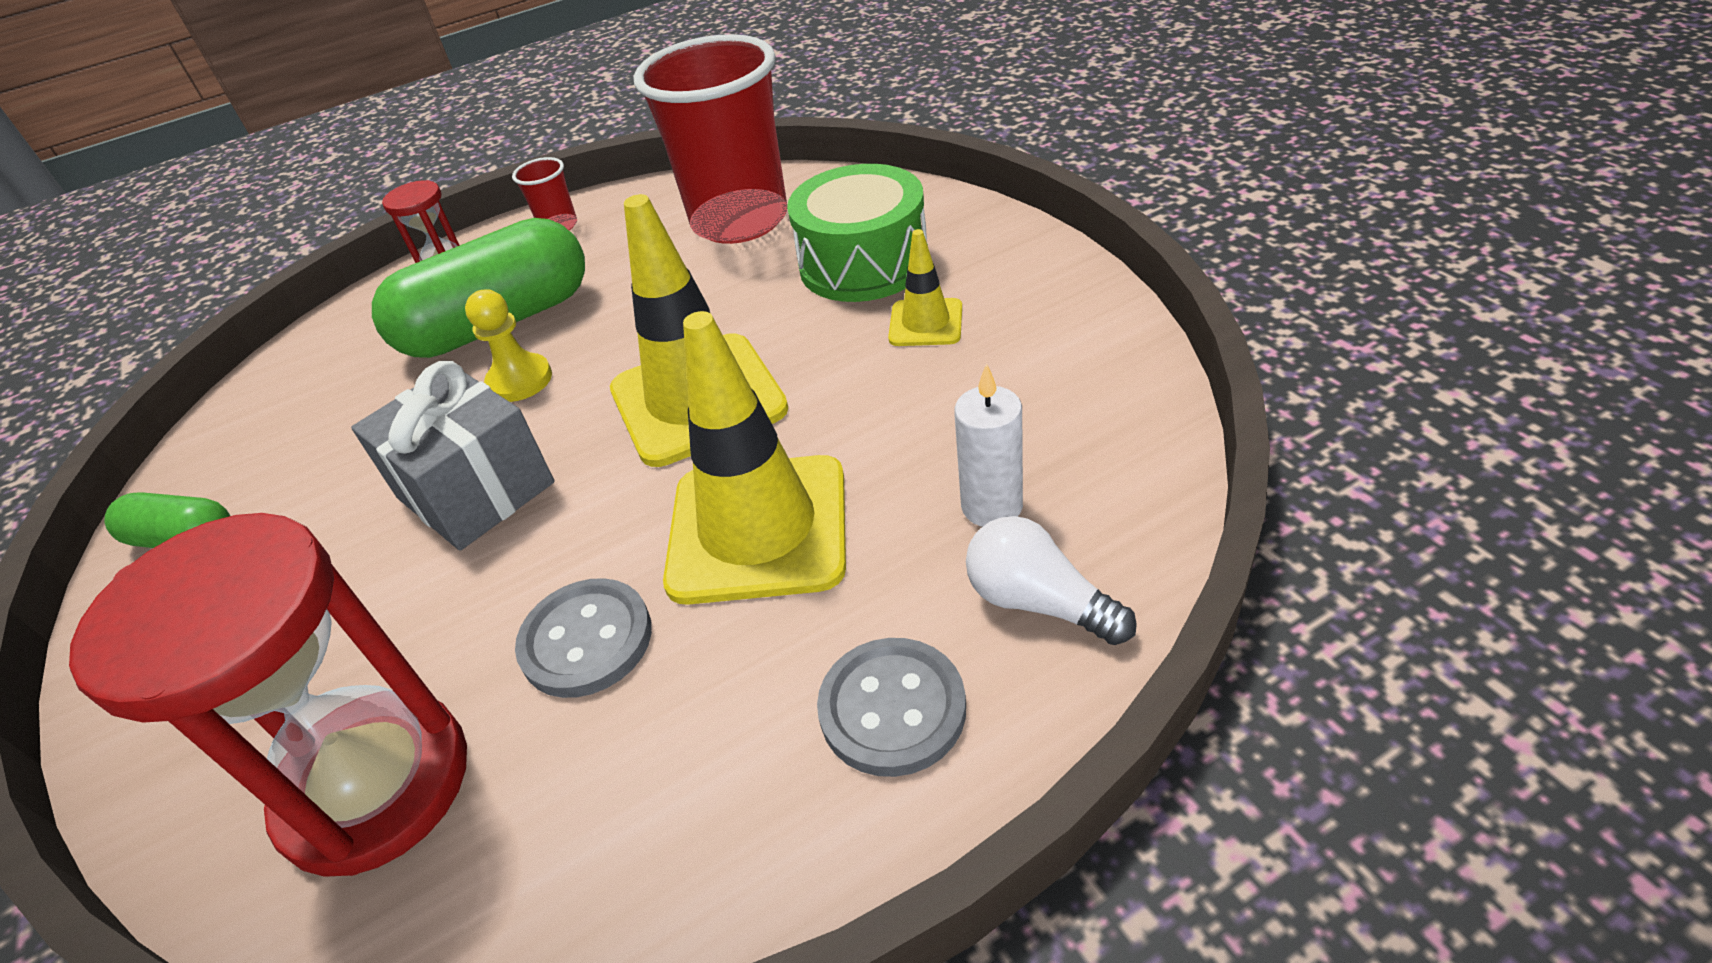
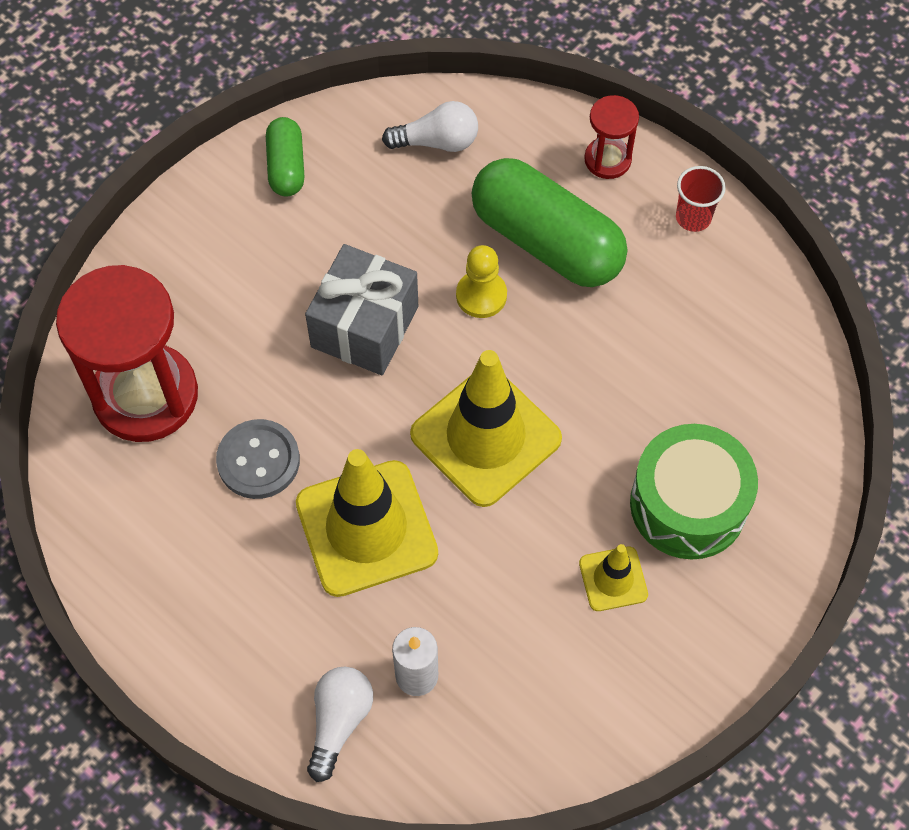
camera: 65 degrees right, 20 degrees up
red cup [634,34,787,244] -> none
grey button [817,638,966,777] -> none
none -> white light bulb [382,101,478,152]

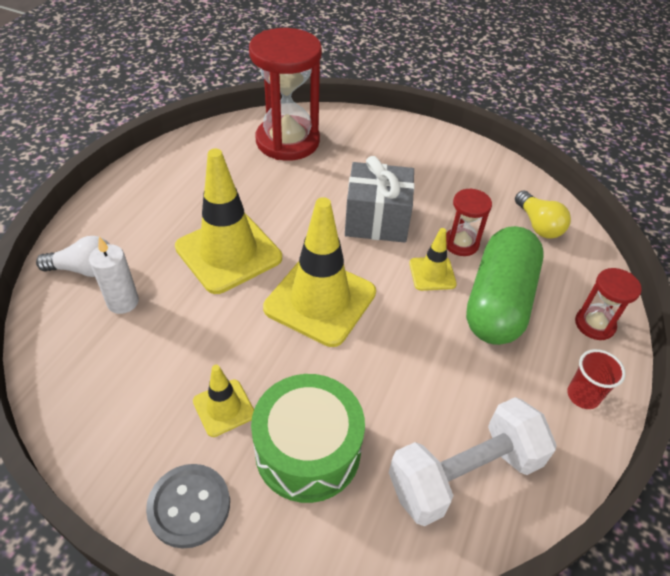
camera: 70 degrees right, 15 degrees down
grey button [216,419,300,499] -> grey button moved to [146,464,230,548]
green capsule [266,117,305,196] -> none
white light bulb [382,101,478,152] -> yellow light bulb [515,191,571,239]
yellow pawn [456,245,507,318] -> yellow traffic cone [409,228,457,291]
none -> white dumbbell [389,397,557,526]
none -> red hourglass [446,188,492,256]

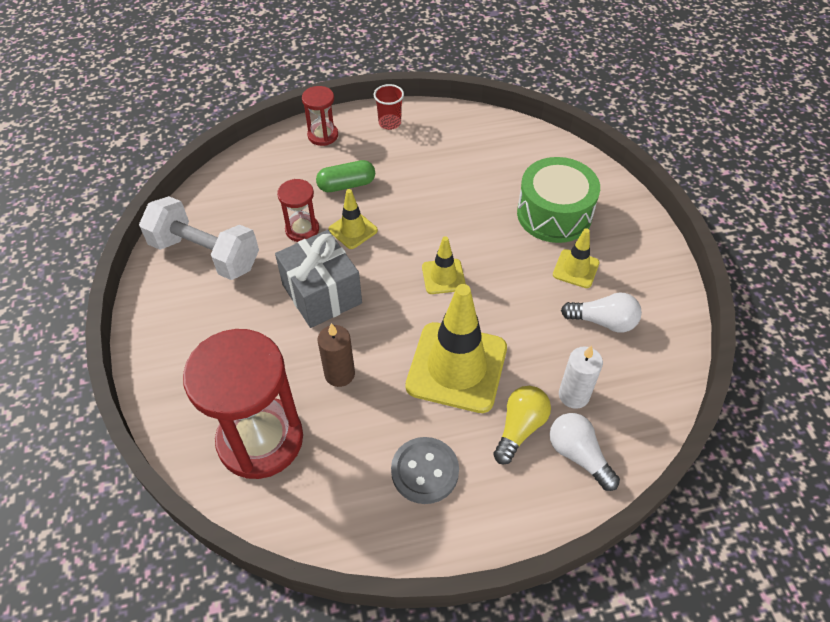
camera: 125 degrees left, 5 degrees up
grey button [146,464,230,548] -> grey button moved to [391,437,459,504]
yellow traffic cone [263,197,376,347] -> yellow traffic cone [422,236,466,294], size x0.49
white dumbbell [389,397,557,526] -> white dumbbell moved to [139,196,259,280]
green capsule [466,226,544,345] -> green capsule [316,160,375,192], size x0.51
yellow light bulb [515,191,571,239] -> yellow light bulb moved to [493,386,551,464]
none -> brown candle [318,323,355,387]
none -> white light bulb [561,292,642,333]

